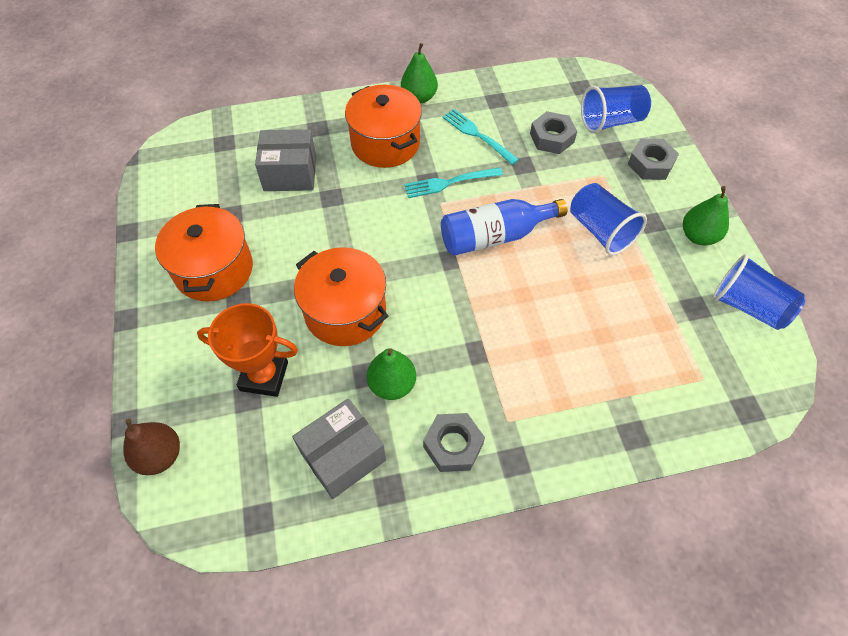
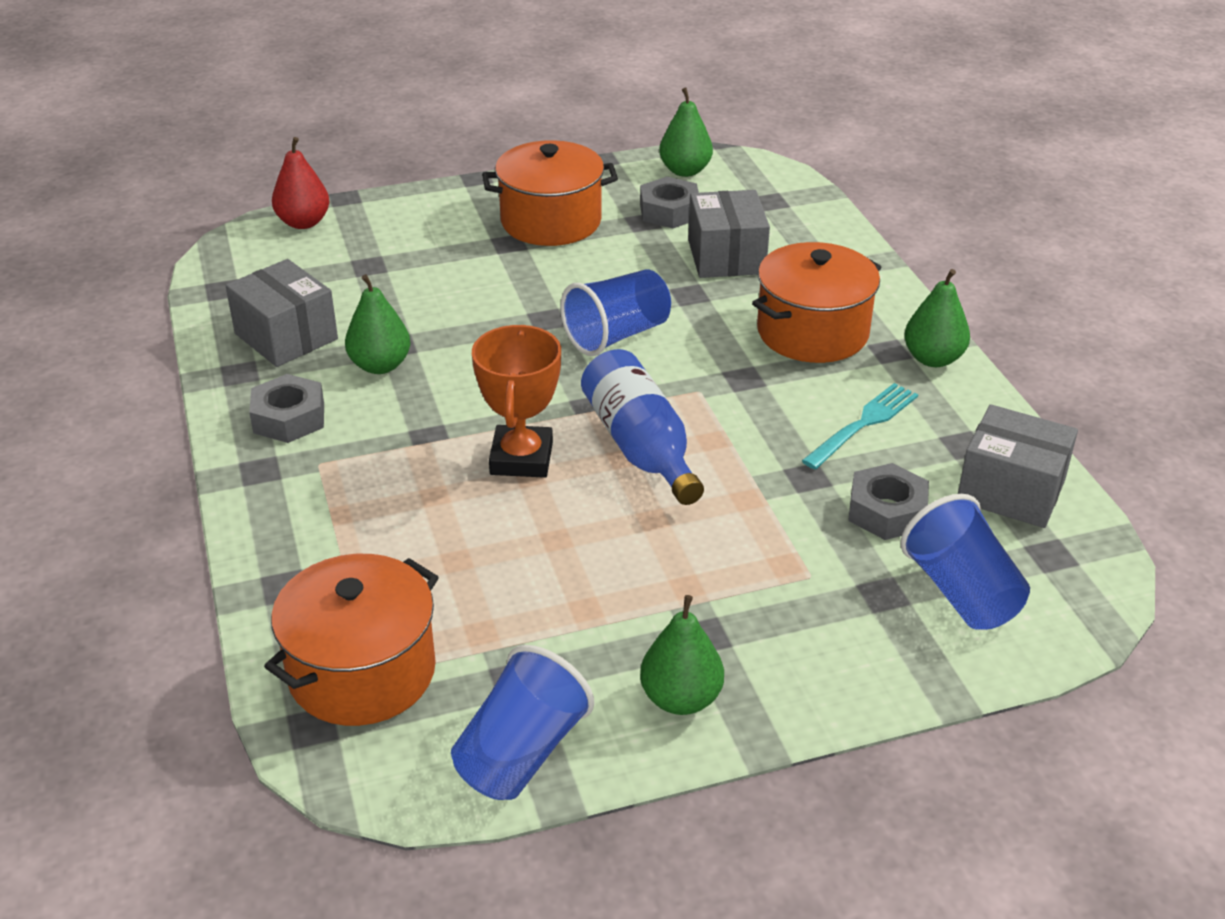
camera: 85 degrees right, 20 degrees down
brown pear [123,419,180,475] -> red pear [272,137,329,229]
orange trophy [197,303,298,397] -> orange trophy moved to [472,325,561,478]
orange pot [294,247,388,346] -> orange pot moved to [264,554,439,726]
turquoise fork [404,167,503,198] -> none
blue cup [570,183,647,255] -> blue cup moved to [560,269,671,356]
grey nut [628,139,679,180] -> grey nut moved to [640,176,699,229]
none -> green pear [659,87,713,177]
none -> grey box [958,404,1078,528]

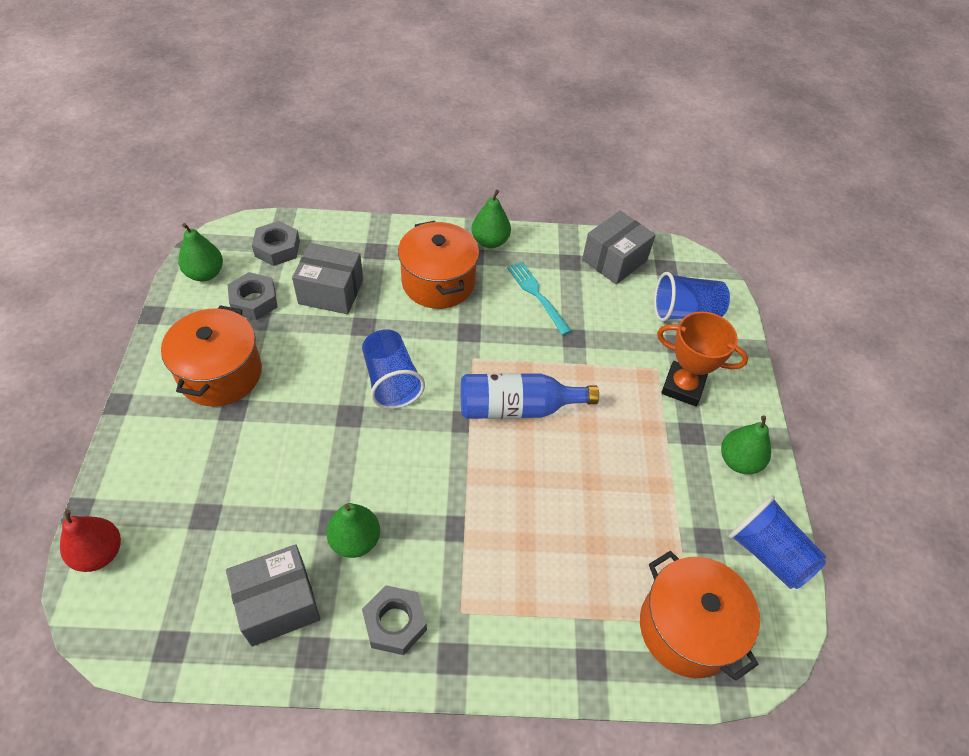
camera: 75 degrees left, 15 degrees up
orange trophy [472,325,561,478] -> orange trophy moved to [657,312,748,406]
grey nut [848,463,929,540] -> grey nut moved to [252,221,300,266]

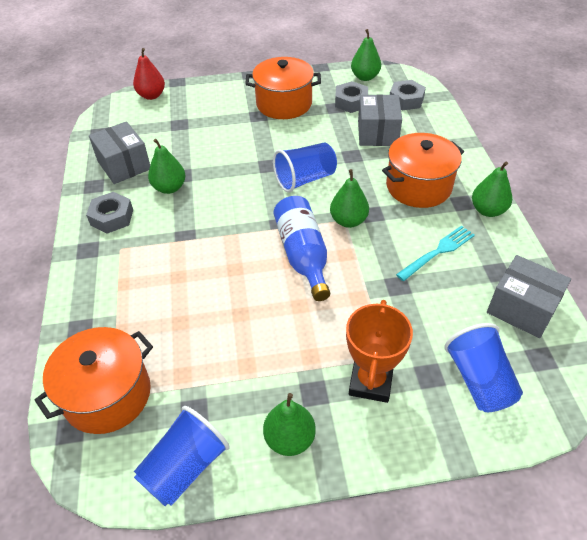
camera: 85 degrees right, 5 degrees down
none -> green pear [330,169,369,228]

